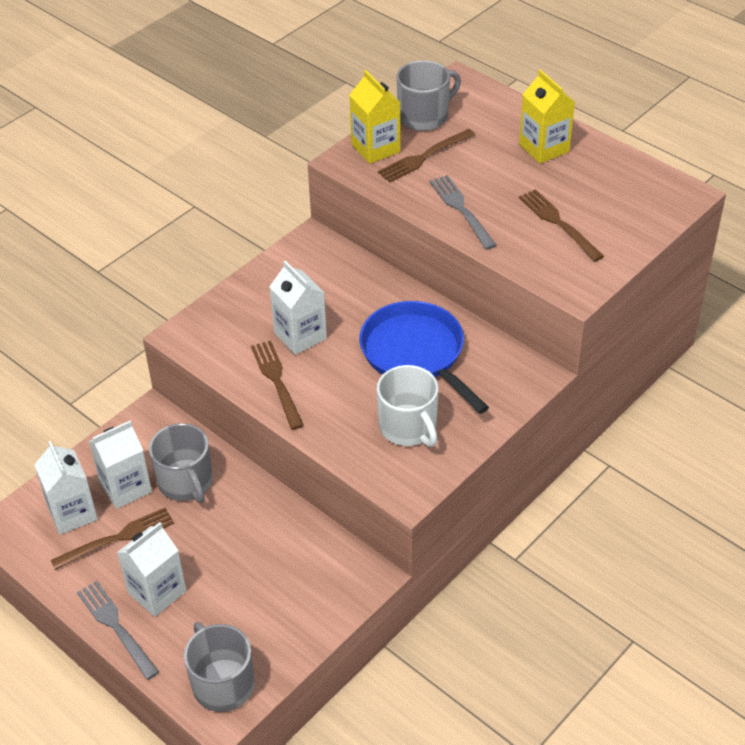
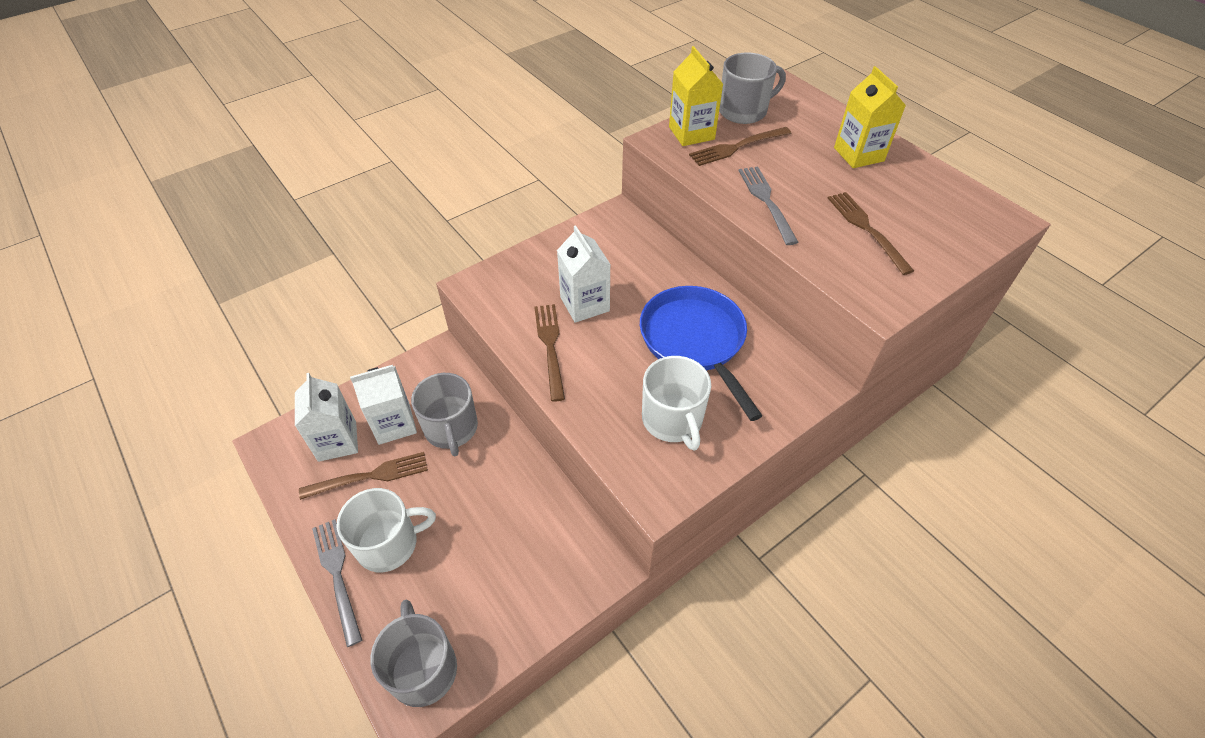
camera: 10 degrees right, 5 degrees up
white carton [117,522,187,617] -> white mug [337,488,436,572]

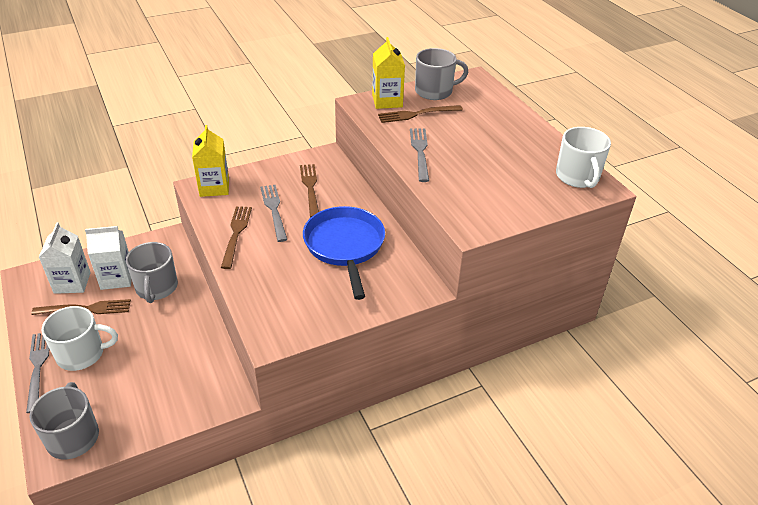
camera: 10 degrees right, 10 degrees down
white carton [557,225,611,323] -> grey fork [260,185,287,242]
white mug [642,356,711,451] -> white mug moved to [556,127,611,188]
brown fork [828,192,914,275] -> brown fork moved to [300,164,319,217]
yellow carton [834,66,906,168] -> yellow carton moved to [192,125,229,197]

